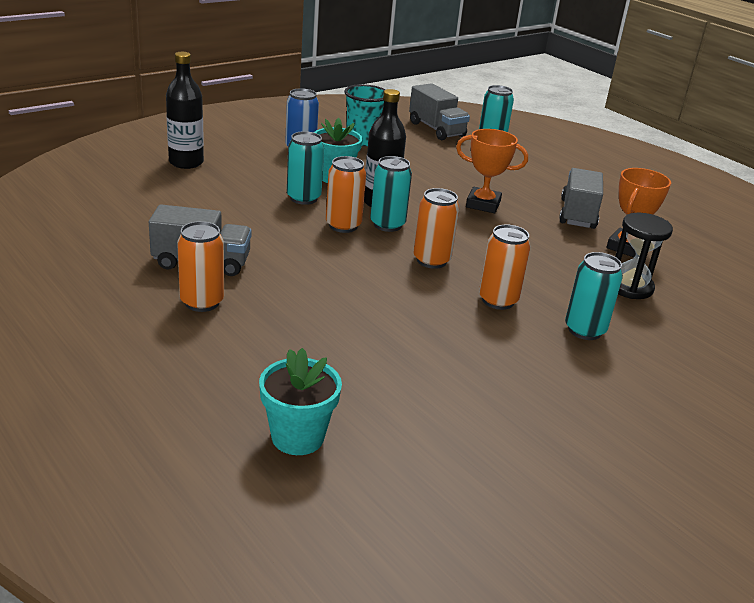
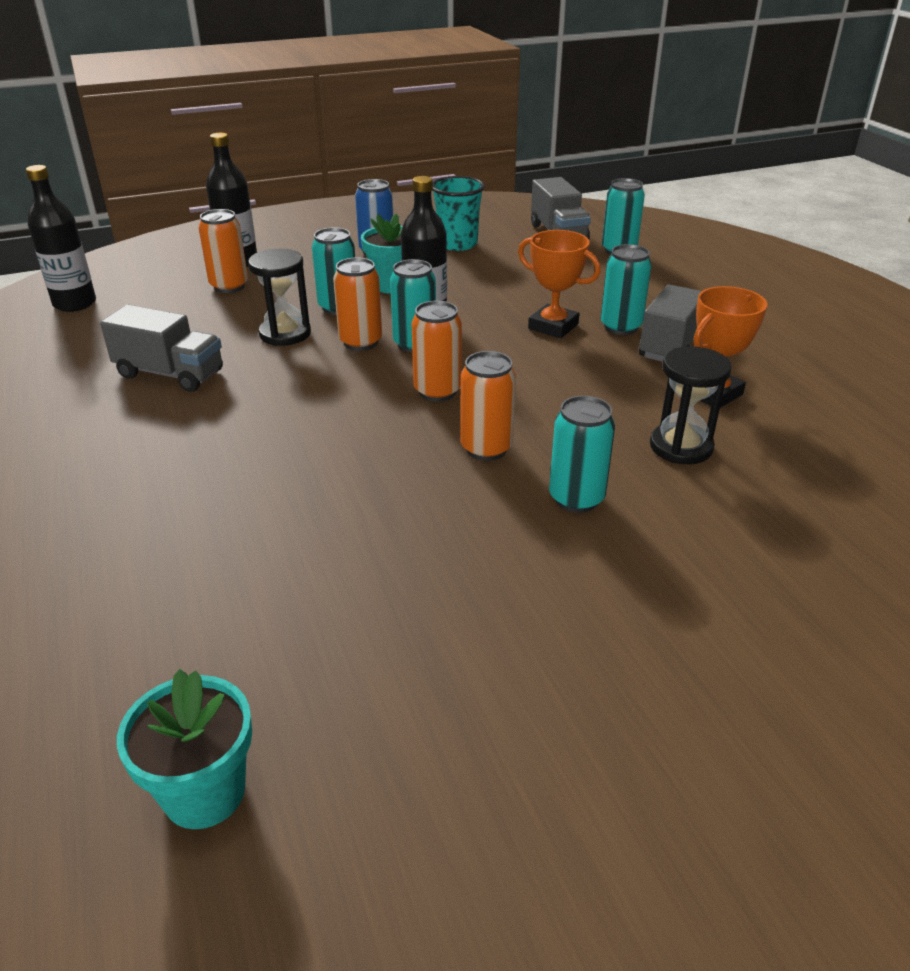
camera: 20 degrees right, 5 degrees up
orange can [177,221,224,312] -> orange can moved to [199,209,248,293]
turquoise flower pot [259,348,342,455] -> turquoise flower pot moved to [117,669,252,829]
none -> black bottle [26,165,96,312]
none -> black hourglass [248,249,311,346]
none -> turquoise can [601,244,652,335]

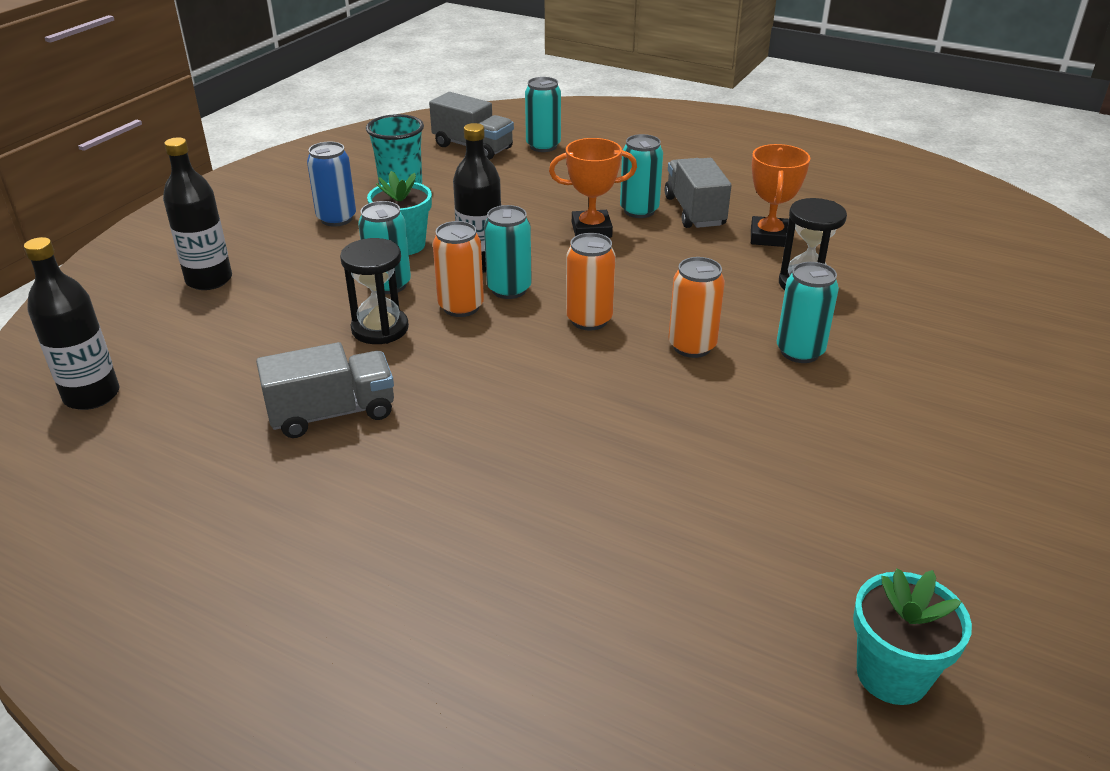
camera: 40 degrees left, 0 degrees up
orange can [199,209,248,293] -> none

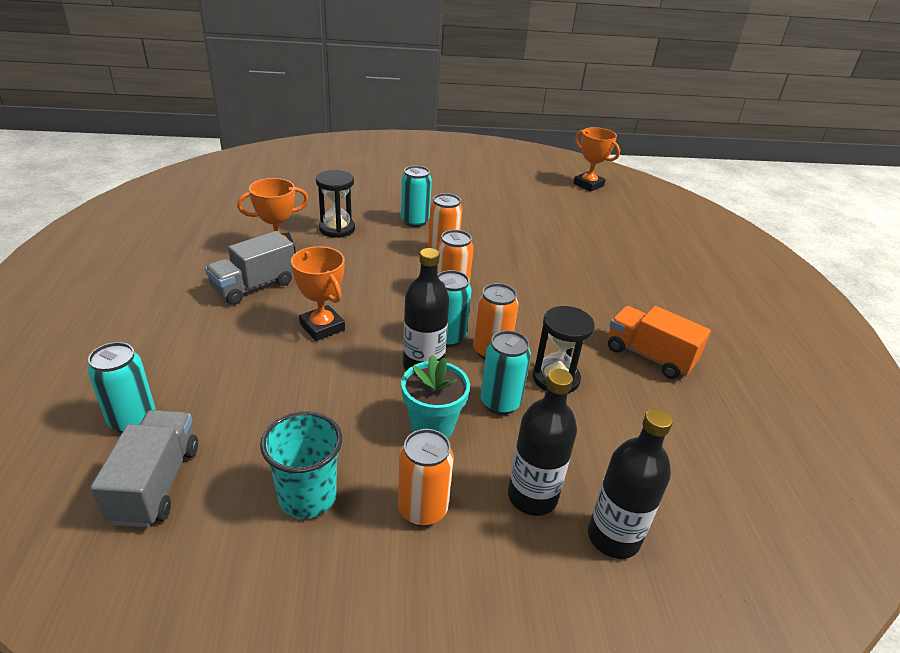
camera: 125 degrees left, 0 degrees up
black bottle [24,237,120,410] -> black bottle moved to [508,369,577,516]
grey truck [256,342,394,438] -> orange truck [608,306,711,379]
blue can [307,142,356,227] -> orange can [398,429,454,527]
turquoise can [620,134,663,218] -> none
turquoise flower pot [853,568,972,705] -> orange trophy [573,127,620,191]

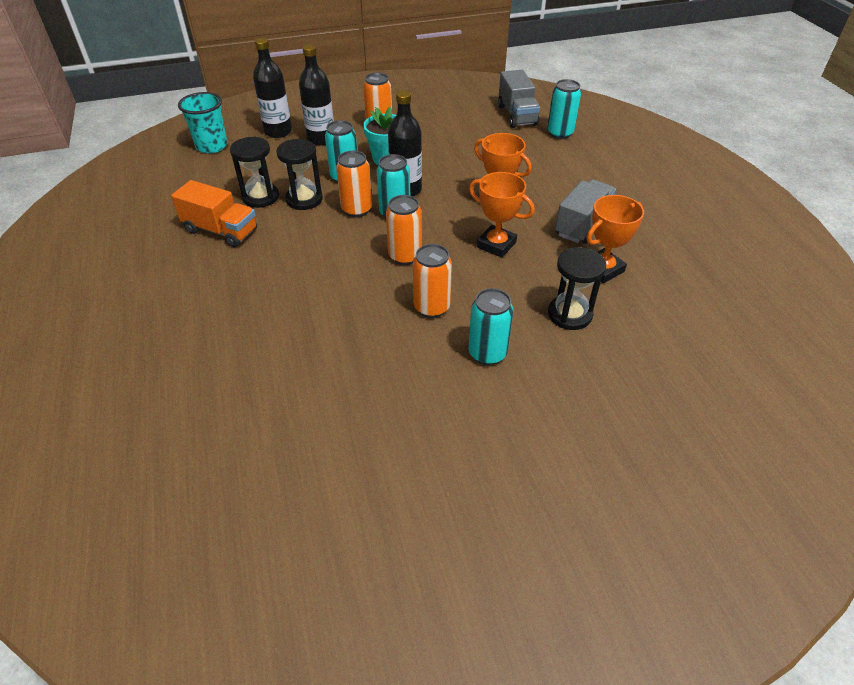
camera: 170 degrees right, 10 degrees up
turquoise cup [260,411,342,519] -> turquoise cup moved to [178,92,228,153]
orange trophy [573,127,620,191] -> orange trophy moved to [469,172,535,258]
none -> black hourglass [230,137,279,208]

